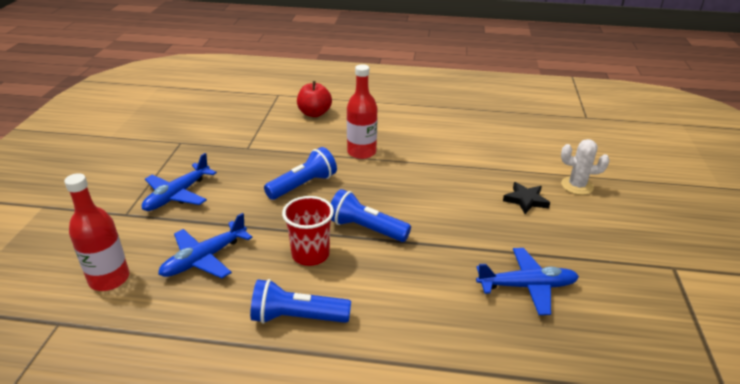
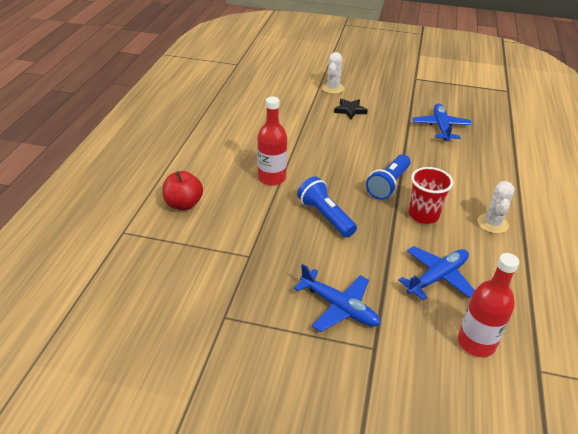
camera: 85 degrees left, 5 degrees up
blue plane [158,213,253,278] -> blue plane turned 90 degrees counterclockwise [398,246,474,300]
blue flashlight [250,279,351,324] -> white cactus [477,181,515,234]

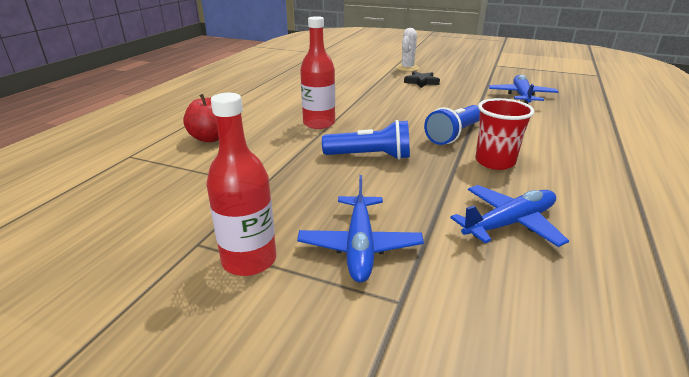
camera: 10 degrees right, 10 degrees down
blue plane [294,264,380,332] -> blue plane turned 45 degrees clockwise [297,175,424,282]
blue flashlight [297,176,357,237] -> blue flashlight turned 120 degrees clockwise [322,120,410,160]
red bottle [458,253,519,357] -> red bottle moved to [206,93,276,276]
white cactus [477,181,515,234] -> none

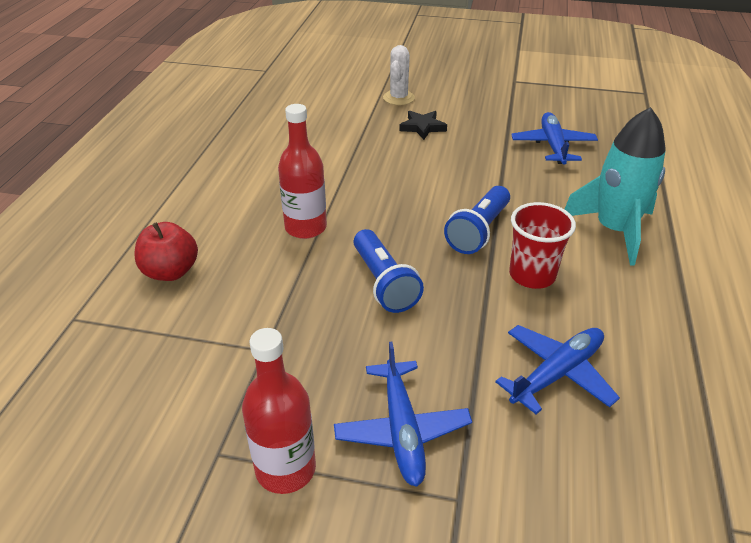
camera: 10 degrees left, 10 degrees up
blue flashlight [322,120,410,160] -> blue flashlight turned 75 degrees clockwise [354,229,424,313]
none -> turquoise rocket [565,107,666,266]

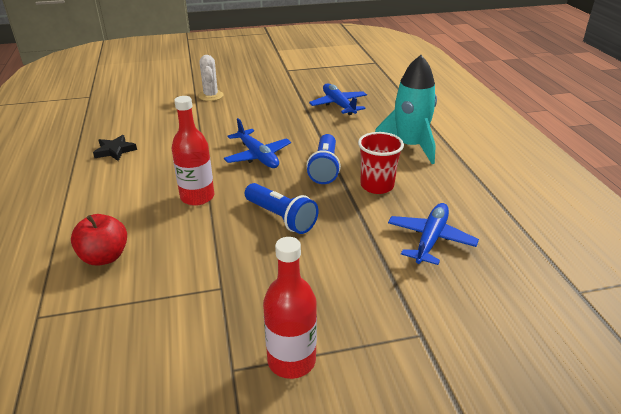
camera: 25 degrees left, 5 degrees down
blue plane [334,342,472,487] -> blue plane moved to [224,118,291,168]
black star [399,111,447,140] -> black star moved to [93,135,137,161]

